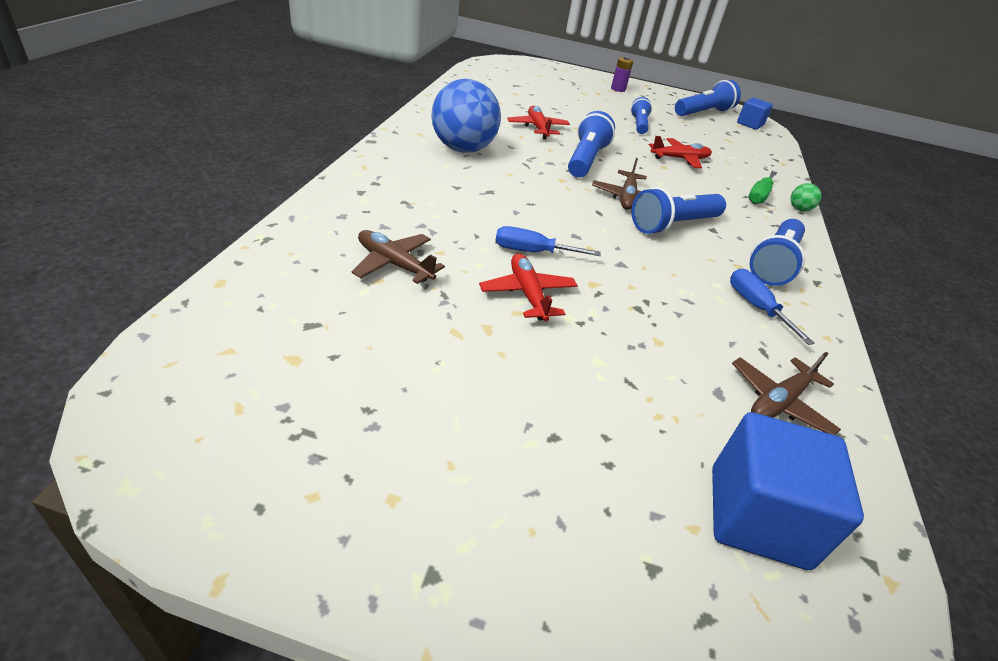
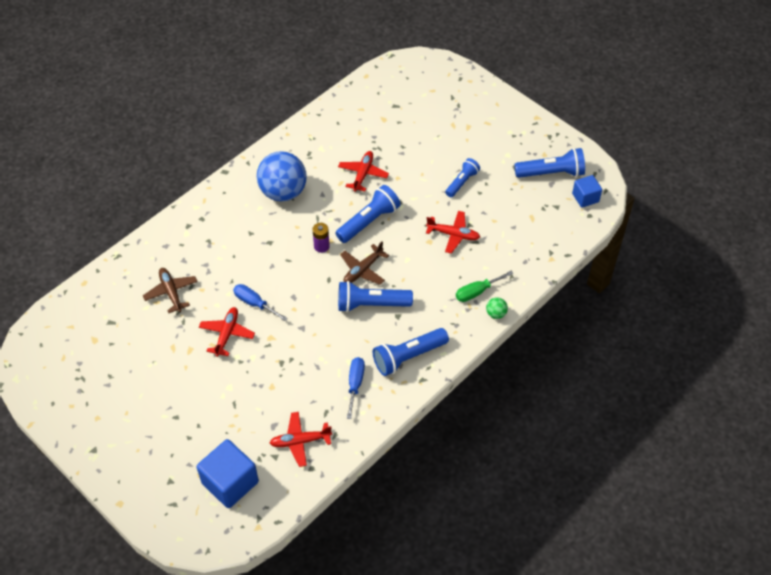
camera: 35 degrees right, 15 degrees up
purple battery [611,56,634,92] -> purple battery moved to [313,223,330,253]
brown plane [732,352,841,435] -> red plane [270,412,332,467]

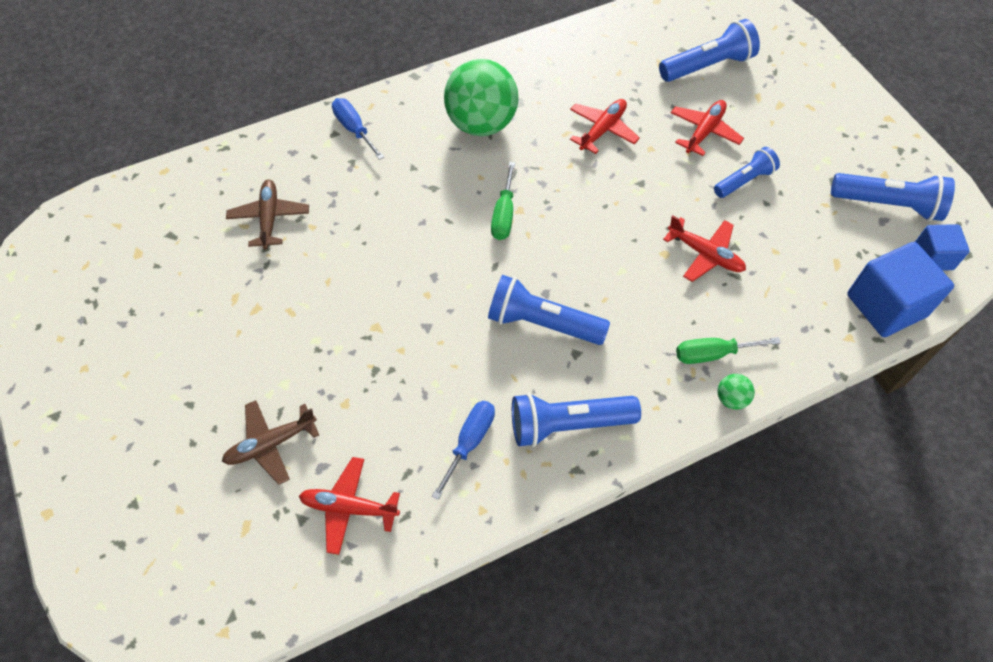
camera: 20 degrees right, 5 degrees up
blue cube [197,439,259,508] -> blue cube moved to [847,242,954,337]
red plane [199,307,255,357] -> red plane moved to [671,100,744,156]
blue screwdriver [233,284,288,321] -> blue screwdriver moved to [332,98,384,160]
blue ball [257,151,307,201] -> green ball [444,59,518,136]
purple battery [313,223,330,253] -> green screwdriver [491,162,515,240]
blue flashlight [335,185,400,243] -> blue flashlight moved to [659,19,760,82]
brown plane [340,241,389,285] -> brown plane moved to [222,400,319,485]

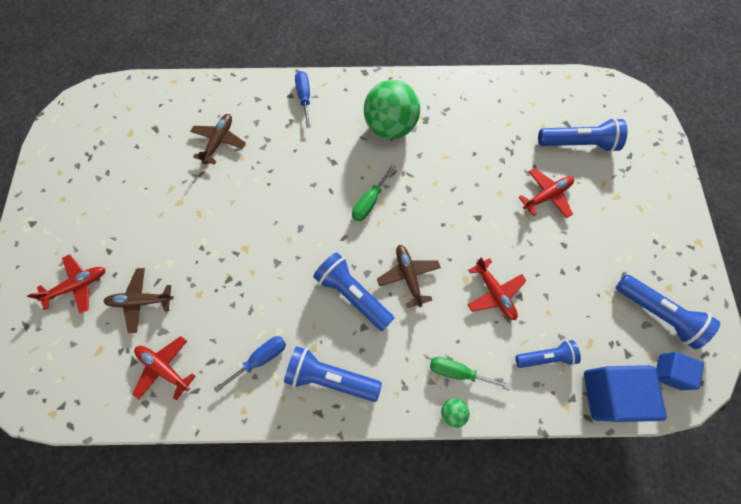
camera: 25 degrees right, 10 degrees up
red plane [570,99,640,154] -> red plane moved to [27,254,105,314]
blue flashlight [714,147,780,198] -> blue flashlight moved to [515,340,581,368]
none -> brown plane [377,245,441,308]

